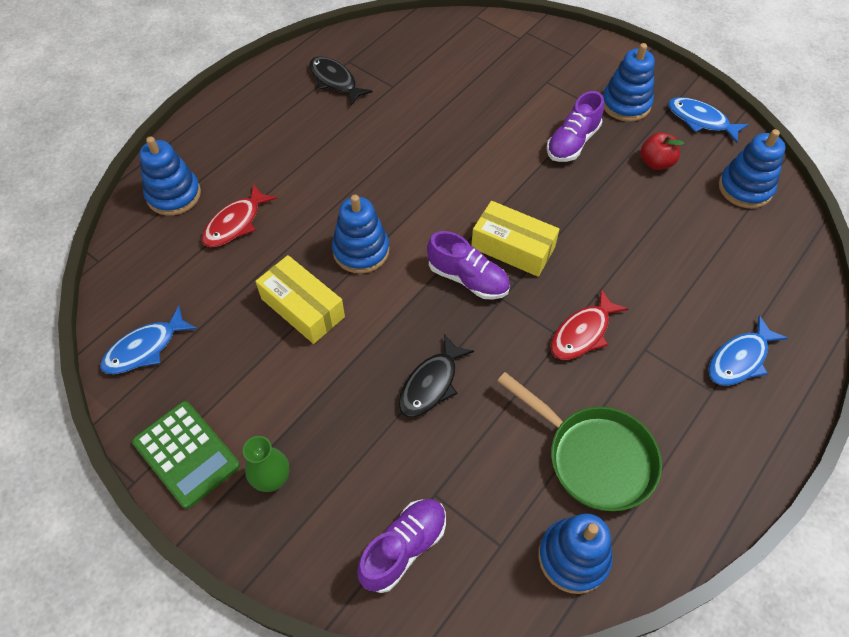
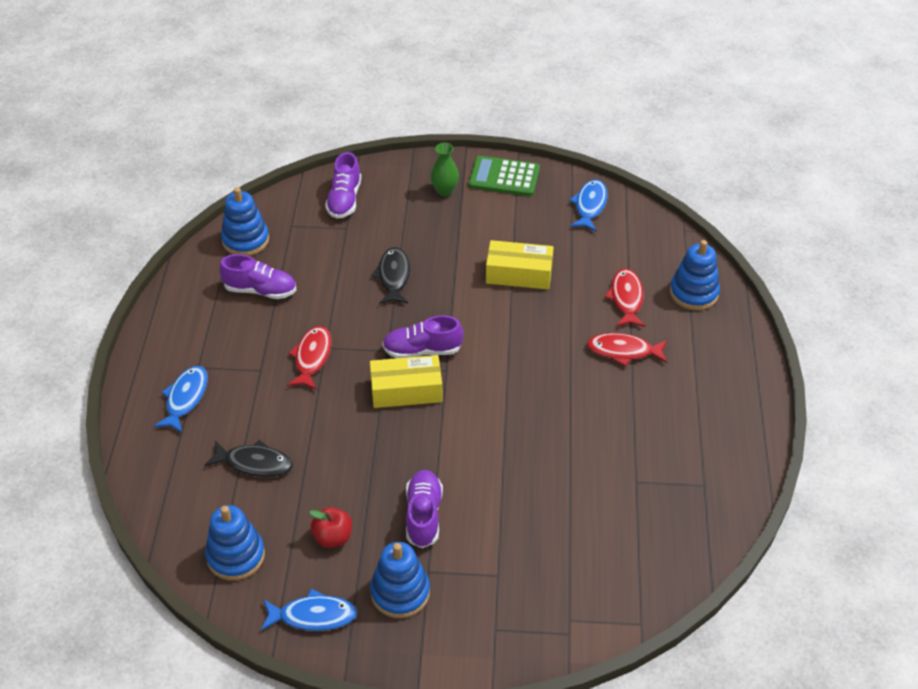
camera: 145 degrees right, 10 degrees down
black fish [309,56,373,105] -> black fish moved to [205,440,293,477]
blue stacking toy [332,195,389,274] -> none
green pan [497,372,662,511] -> purple shoe [219,254,297,299]
none -> red fish [586,333,667,366]

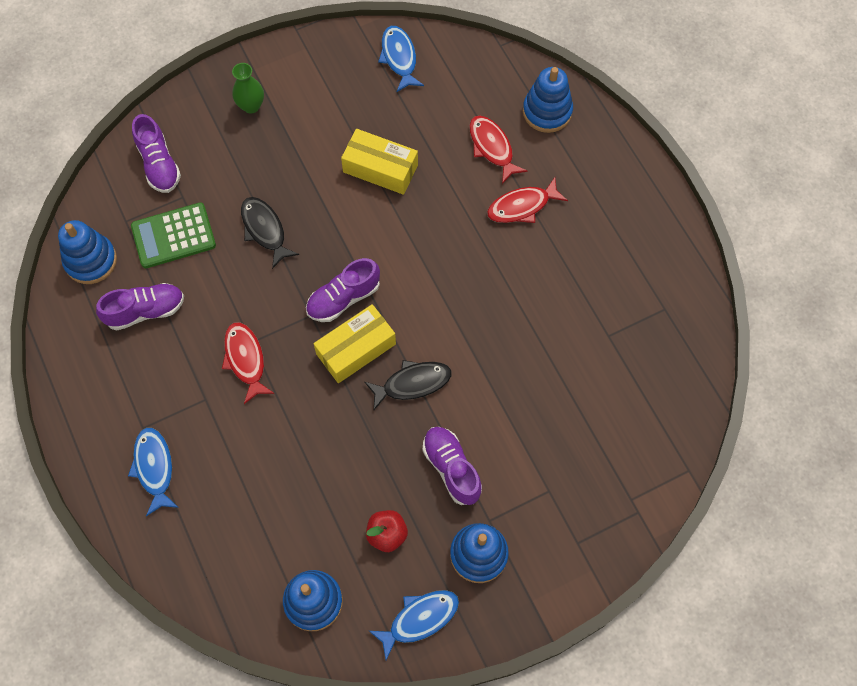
camera: 30 degrees left, 20 degrees up
black fish [205,440,293,477] -> black fish moved to [365,360,452,410]
green calculator [469,156,540,196] -> green calculator moved to [131,202,216,268]
yellow box [486,240,554,289] -> yellow box turned 45 degrees clockwise [341,129,418,195]

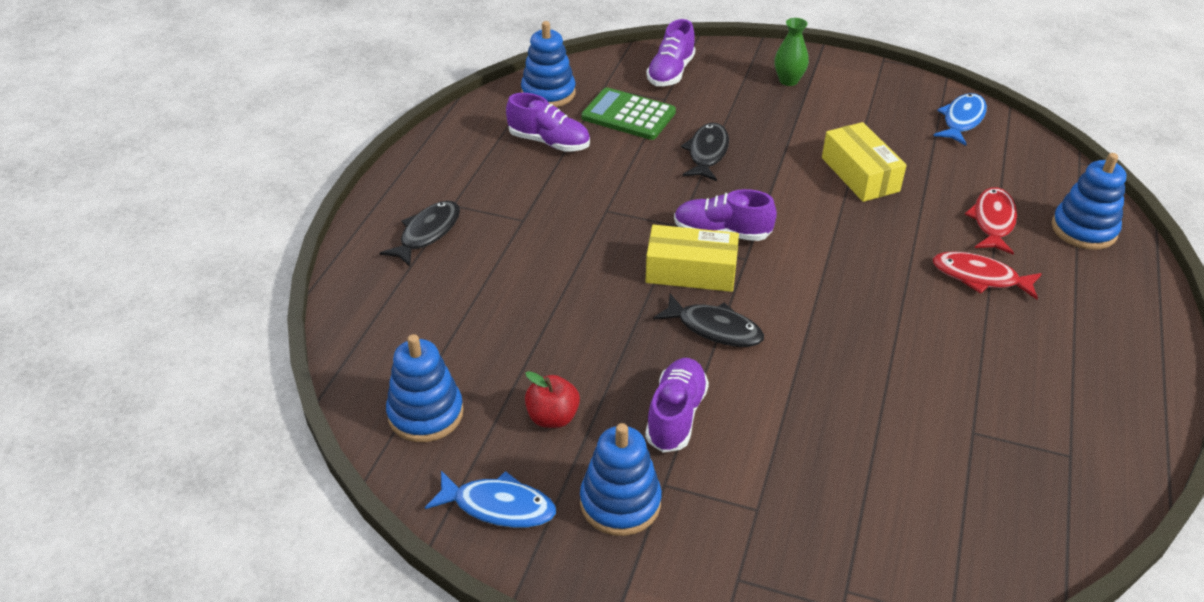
camera: 45 degrees right, 25 degrees down
blue fish [128,428,179,516] -> black fish [380,201,460,267]
red fish [222,322,275,404] -> none

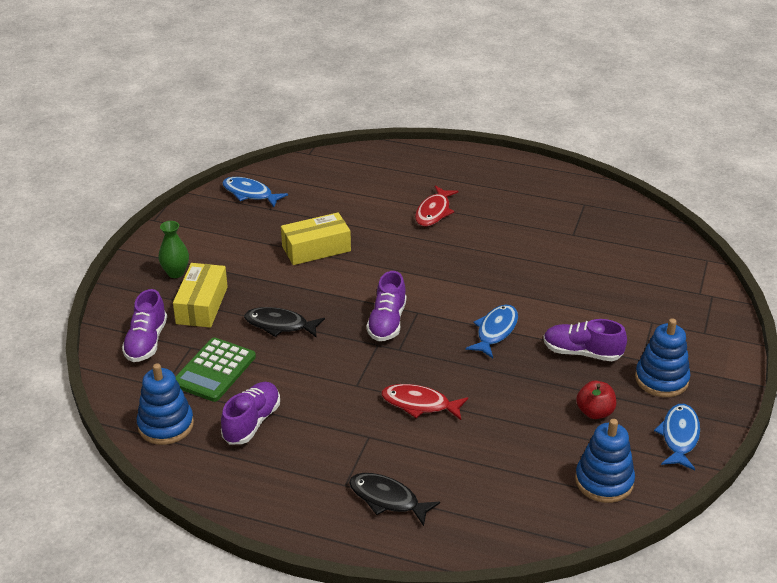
camera: 90 degrees left, 5 degrees down
purple shoe [646,19,695,86] -> purple shoe turned 75 degrees clockwise [122,289,167,362]
yellow box [646,225,739,292] -> yellow box moved to [173,263,228,328]
black fish [653,294,764,347] -> blue fish [465,304,518,358]
red fish [965,187,1017,255] -> red fish moved to [381,384,468,420]
blue stacking toy [1052,153,1127,250] -> none

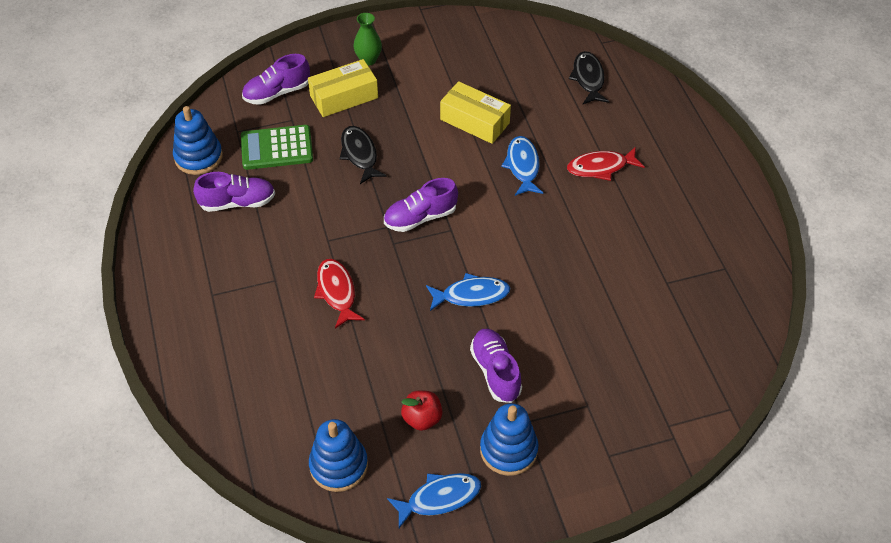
camera: 55 degrees right, 15 degrees up
blue fish [222,177,288,207] -> blue fish moved to [501,136,543,196]
black fish [349,473,440,526] -> black fish moved to [569,51,609,104]

